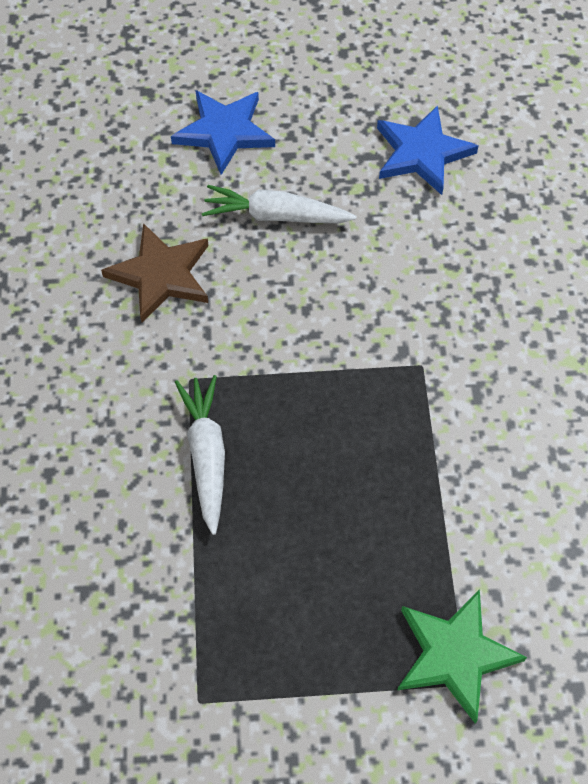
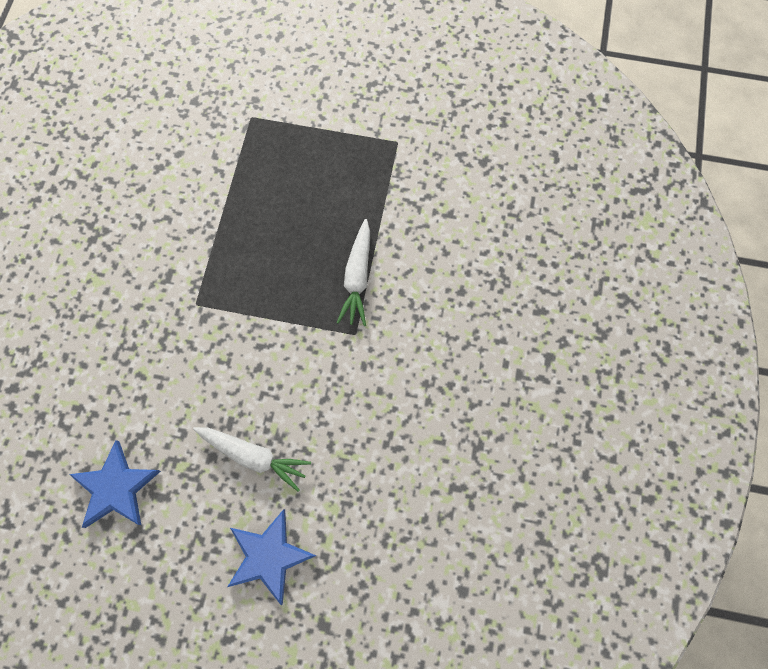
camera: 165 degrees left, 10 degrees up
brown star [101,223,209,323] -> none
green star [397,589,527,723] -> none

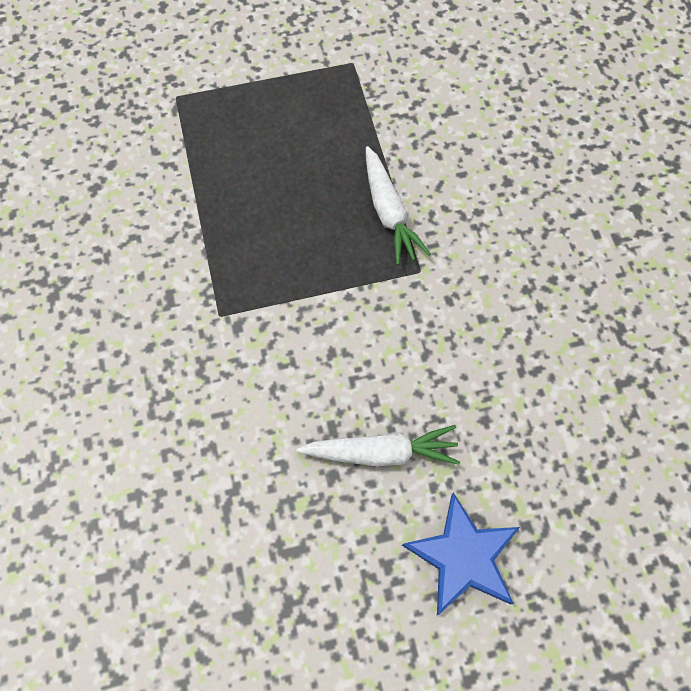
camera: 25 degrees left, 5 degrees down
blue star [69,440,161,528] -> none

